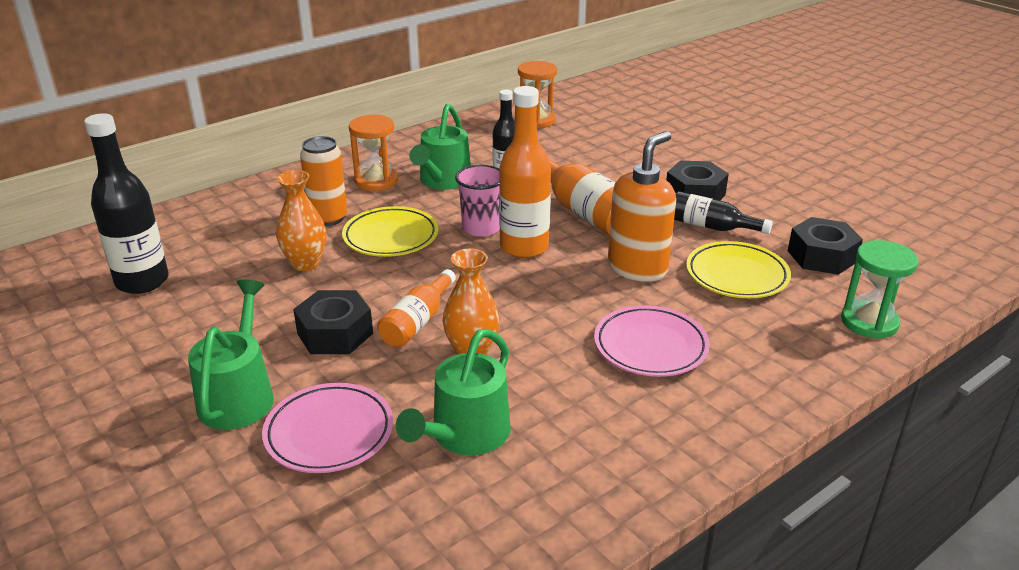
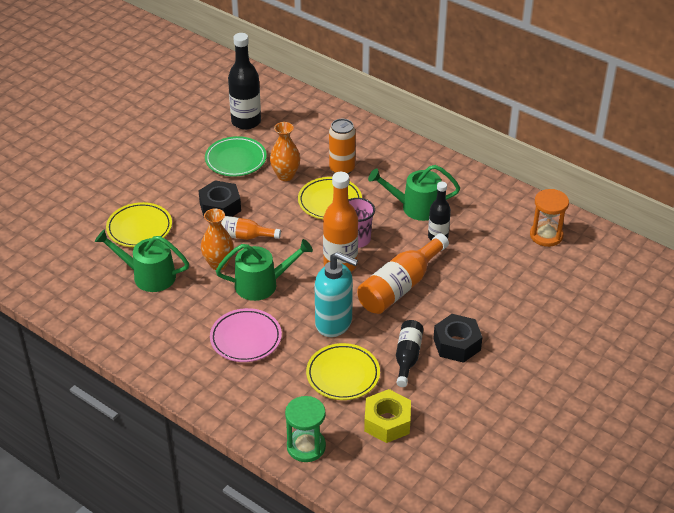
camera: 75 degrees right, 10 degrees up
green watering can [188,279,274,430] -> green watering can moved to [216,239,313,301]
pink plate [262,383,393,473] -> yellow plate [106,202,172,248]
orange hourglass [349,115,398,191] -> none
orange soap dispenser [608,131,676,282] -> turquoise soap dispenser [315,252,358,337]
black nut [788,217,863,275] -> yellow nut [364,389,411,443]
none -> green plate [205,136,267,177]

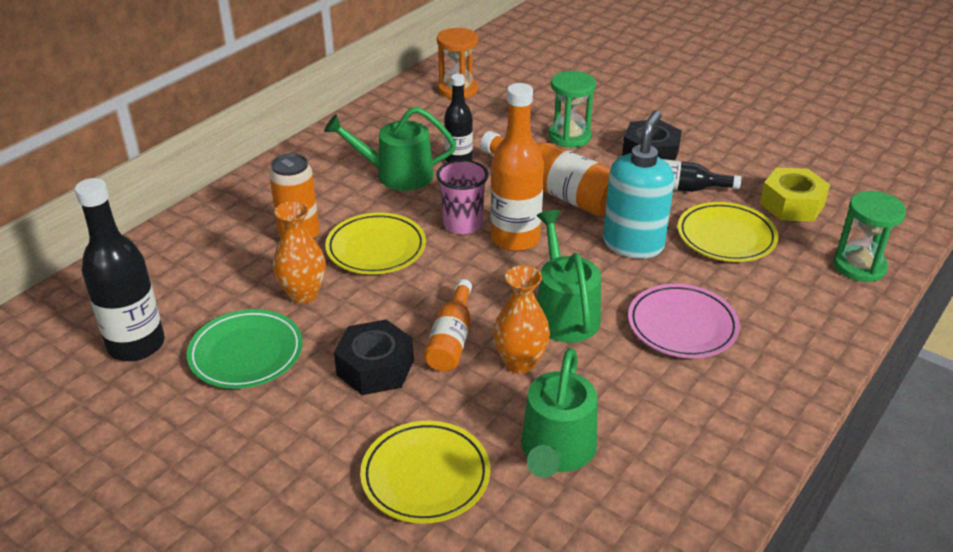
camera: 90 degrees left, 5 degrees down
green watering can [368,165,460,221] -> green watering can turned 90 degrees clockwise [324,107,456,191]
none -> green hourglass [548,71,596,148]

